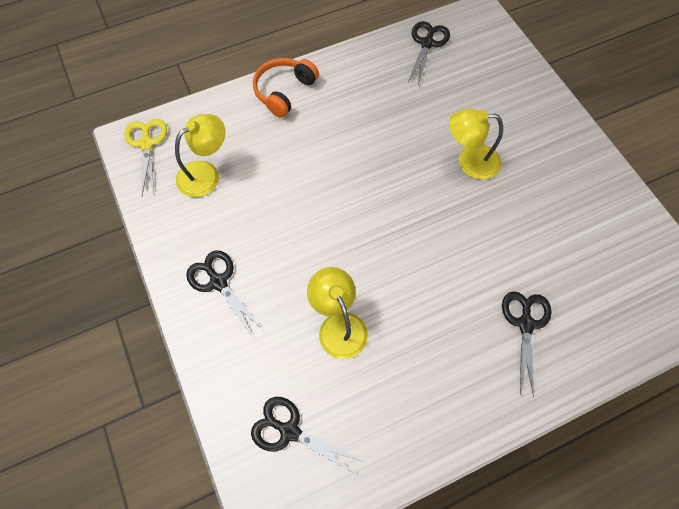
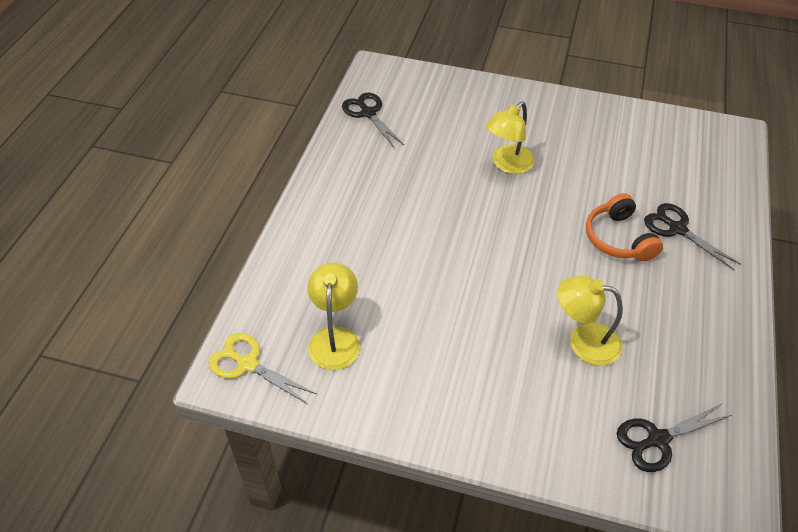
camera: 50 degrees left, 15 degrees down
black scissors [186,250,263,338] -> none
orange headphones [253,58,319,118] -> orange headphones moved to [586,193,663,261]

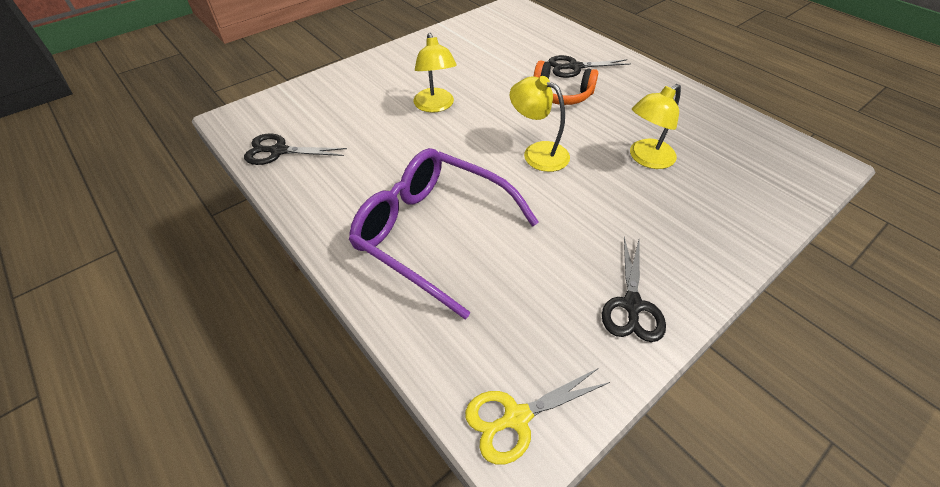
camera: 55 degrees left, 0 degrees up
yellow lamp [307,262,360,370] -> yellow lamp moved to [510,76,570,172]
black scissors [617,404,732,472] -> black scissors moved to [602,237,666,342]
none -> purple glasses [349,148,539,319]

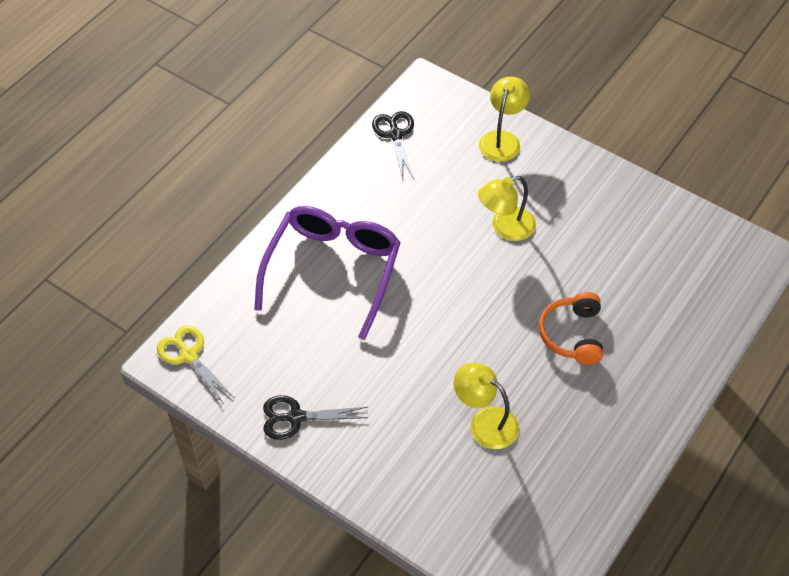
camera: 75 degrees right, 5 degrees up
yellow lamp [510,76,570,172] -> yellow lamp moved to [479,77,530,162]
black scissors [548,55,631,78] -> none

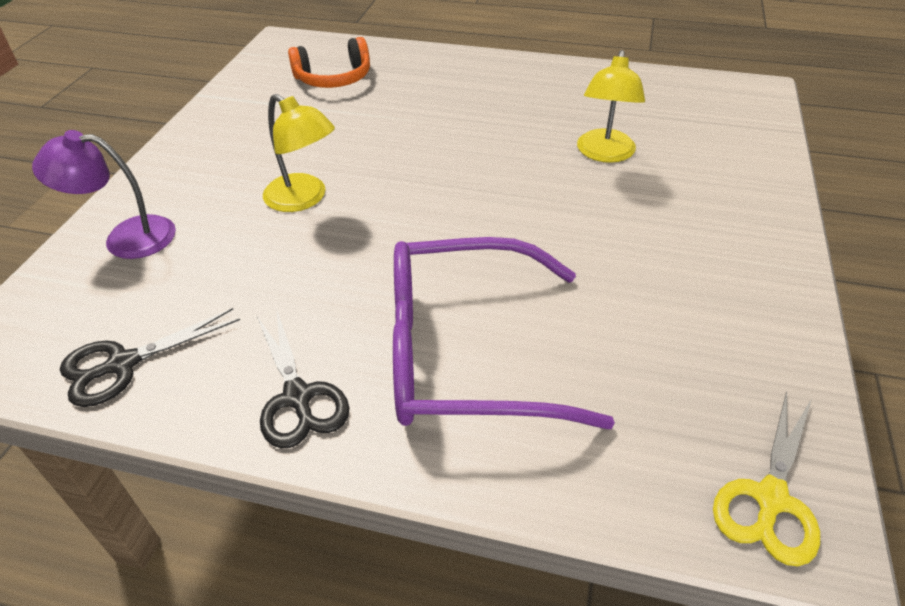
camera: 110 degrees left, 10 degrees down
black scissors [263,395,369,440] -> black scissors moved to [257,308,349,448]
yellow lamp [479,77,530,162] -> purple lamp [32,130,176,259]
orange headphones [539,292,603,365] -> orange headphones moved to [288,37,370,88]

